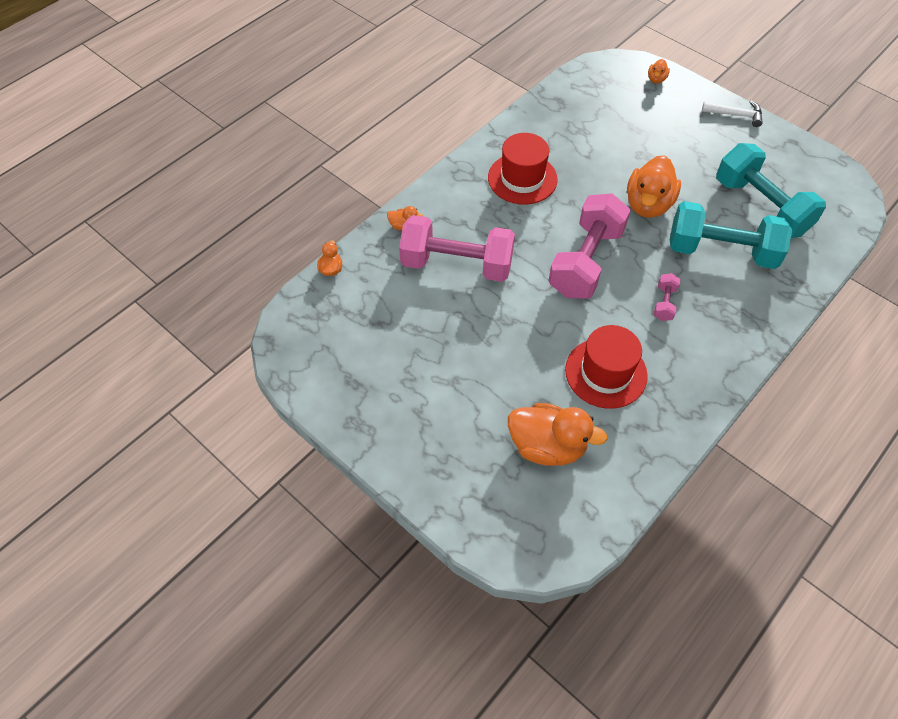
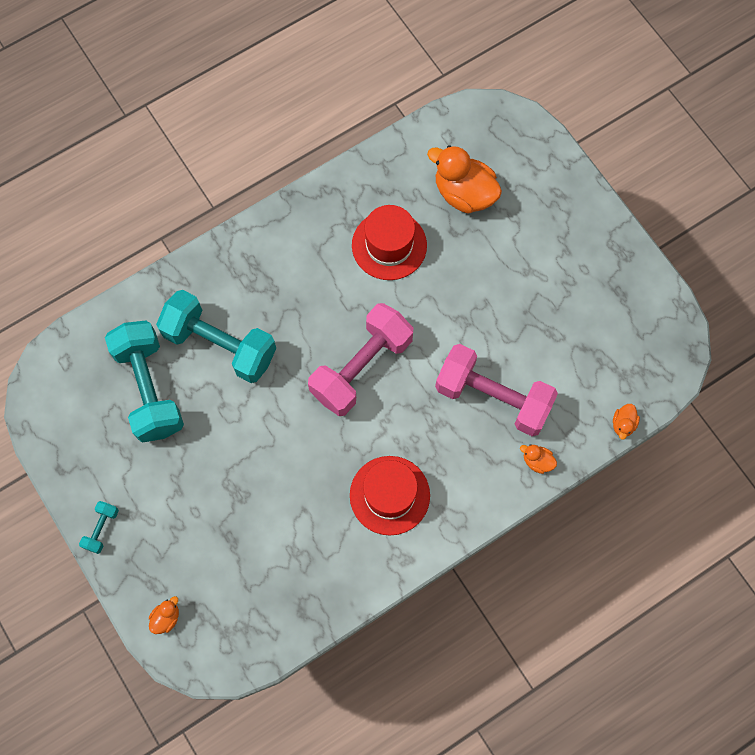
camera: 165 degrees left, 15 degrees up
orange duck [627,155,681,218] -> none
pink dumbbell [654,273,680,321] -> none
white hammer [702,100,763,127] -> turquoise dumbbell [79,501,119,554]

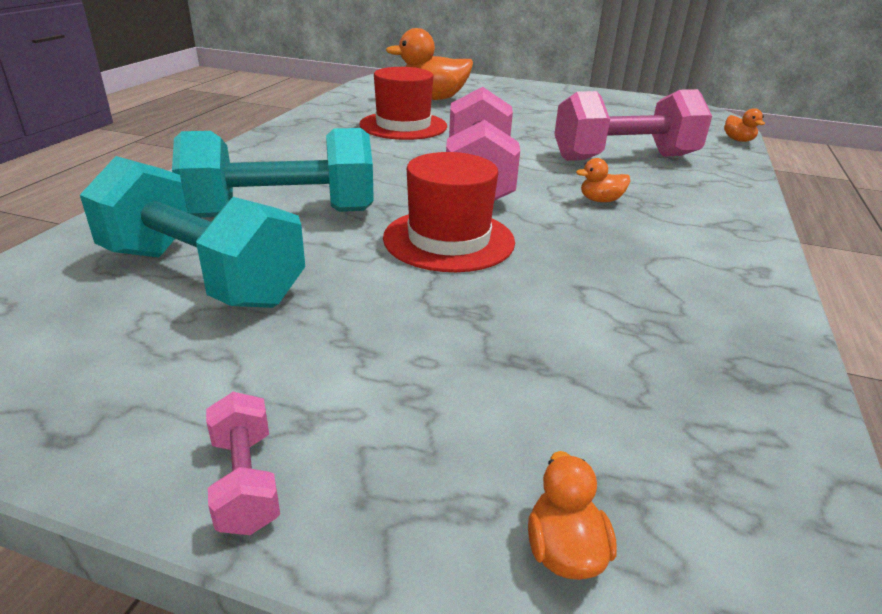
camera: 40 degrees left, 40 degrees down
turquoise dumbbell [79,501,119,554] -> pink dumbbell [206,392,280,535]
red hat [350,456,430,536] -> red hat moved to [383,152,515,272]
orange duck [520,444,557,474] -> orange duck moved to [576,158,630,202]

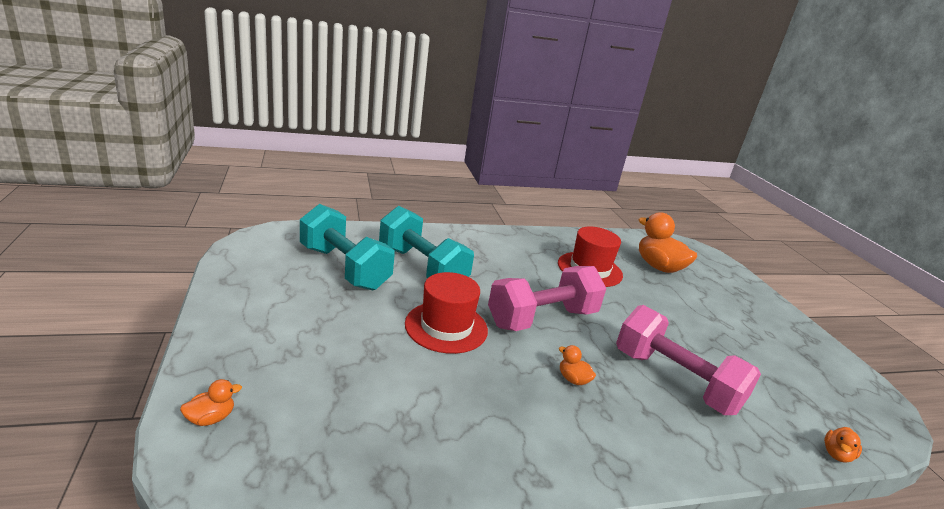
camera: 55 degrees right, 5 degrees down
turquoise dumbbell [80,156,305,308] -> turquoise dumbbell turned 45 degrees counterclockwise [300,204,395,290]
pink dumbbell [206,392,280,535] -> none

